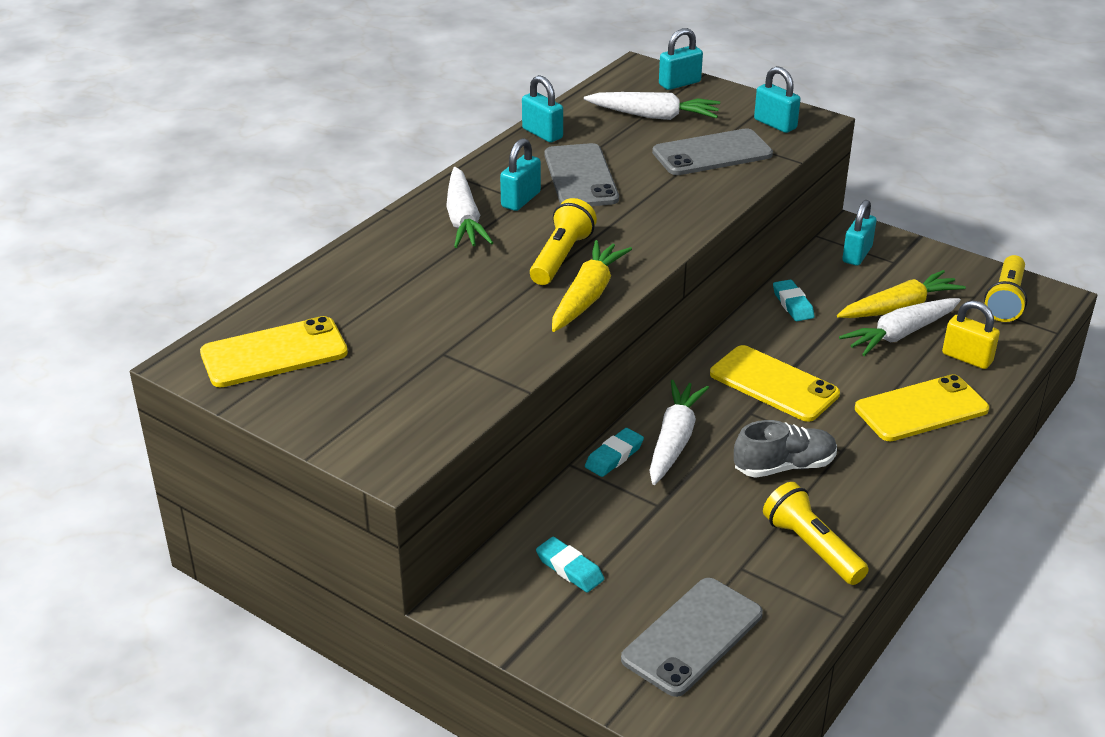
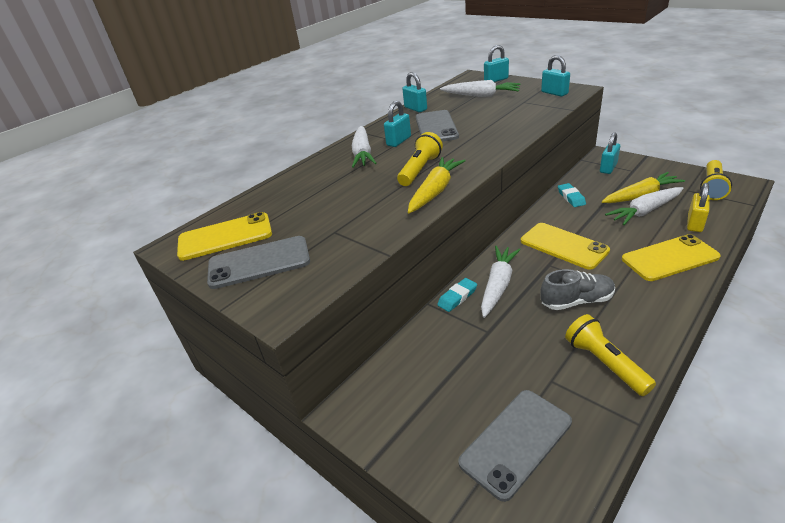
camera: 10 degrees right, 0 degrees up
turquoise eraser [536,537,604,592] -> none
grey phone [652,128,773,175] -> grey phone moved to [207,236,310,289]
yellow padlock [942,300,1000,369] -> yellow padlock turned 75 degrees clockwise [687,183,710,232]

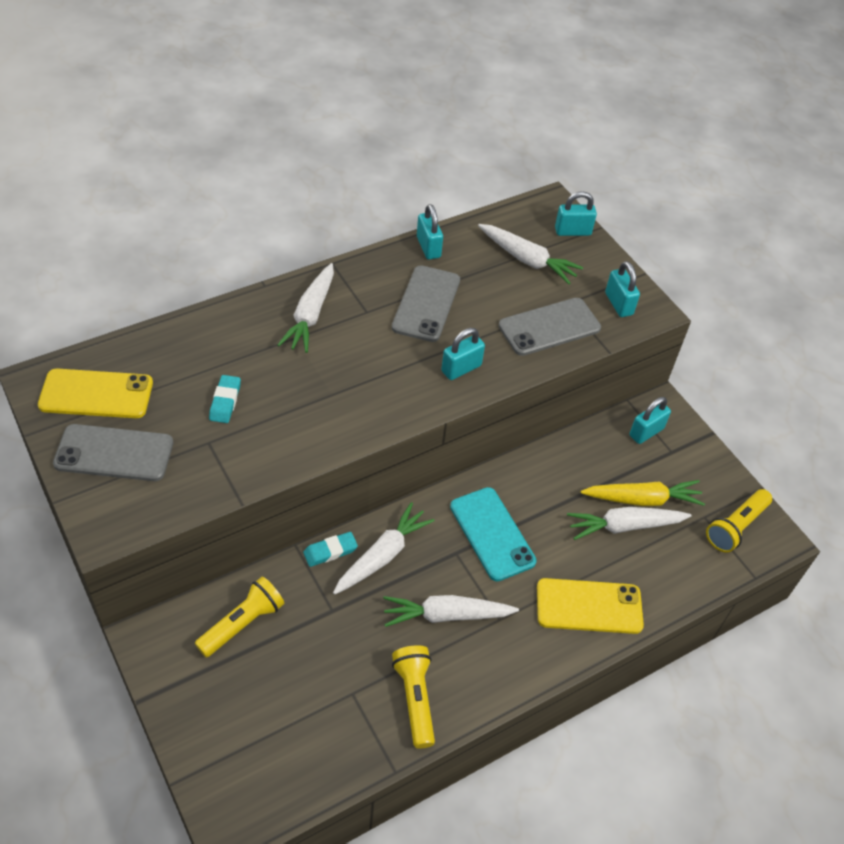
camera: 10 degrees right, 15 degrees up
turquoise padlock [384,101,411,147] -> turquoise padlock moved to [441,328,485,380]
yellow flashlight [397,132,443,186] -> yellow flashlight moved to [195,577,284,657]
yellow carrot [408,157,466,213] -> none
grey phone [458,390,572,502] -> grey phone moved to [499,298,601,356]
yellow phone [521,223,610,270] -> turquoise phone [450,487,537,582]
grey shoe [540,269,615,310] -> white carrot [383,595,519,627]
turquoise eraser [558,183,586,207] -> turquoise eraser moved to [209,375,241,423]
yellow padlock [687,183,710,232] -> none

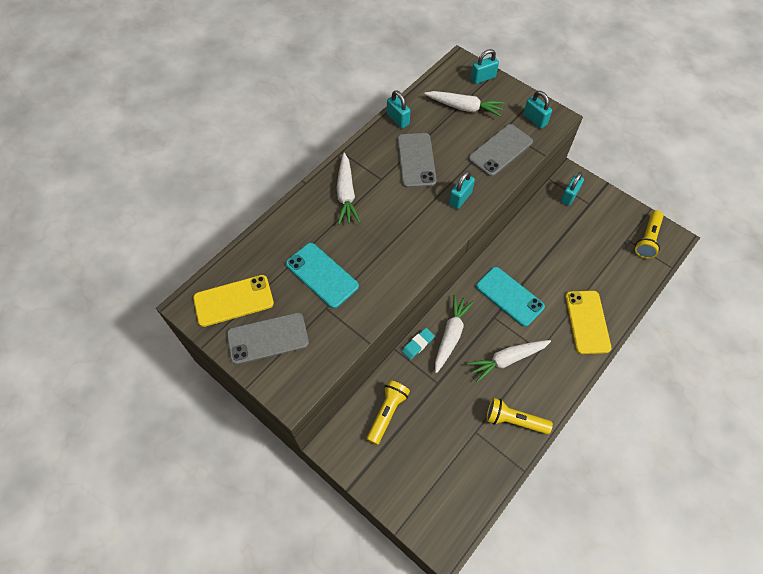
camera: 15 degrees left, 10 degrees up
turquoise eraser [209,375,241,423] -> turquoise phone [286,243,359,308]
yellow flashlight [392,645,435,749] -> yellow flashlight turned 45 degrees counterclockwise [486,398,553,434]
yellow phone [537,578,644,634] -> yellow phone turned 75 degrees counterclockwise [565,291,612,354]
white carrot [567,507,692,540] -> none
yellow carrot [581,480,705,506] -> none

